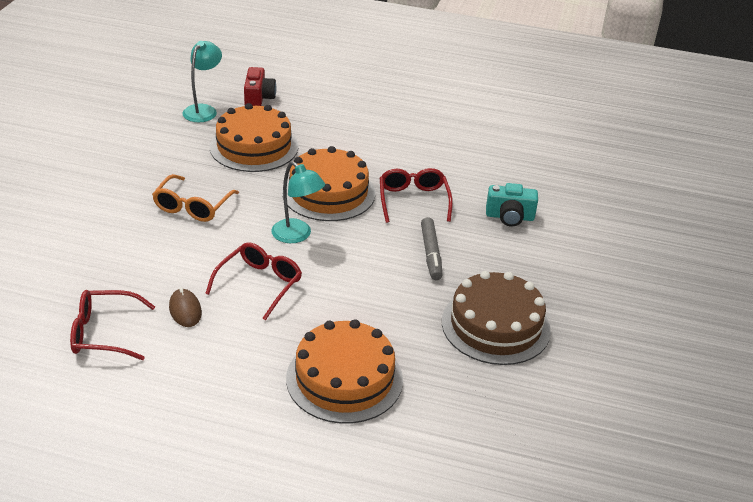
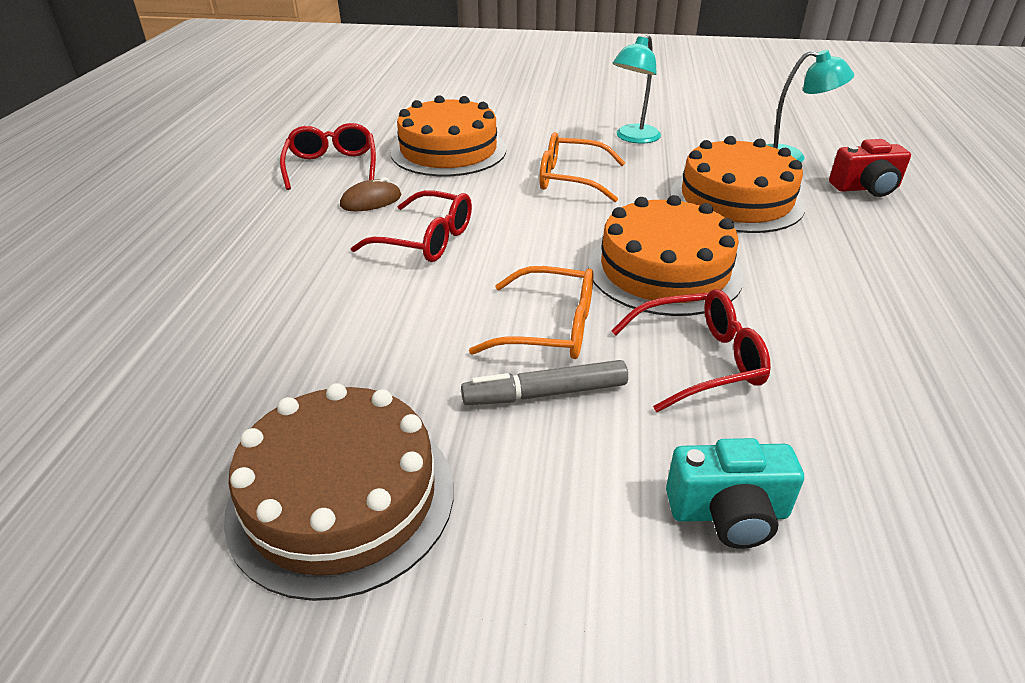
camera: 85 degrees right, 0 degrees up
turquoise lamp [271,161,325,243] -> turquoise lamp moved to [613,35,661,144]
orange cake [286,319,403,424] -> orange cake moved to [390,95,506,176]
turquoise camera [486,183,538,226] -> turquoise camera turned 90 degrees counterclockwise [666,438,804,549]
none -> orange glasses [469,266,593,359]

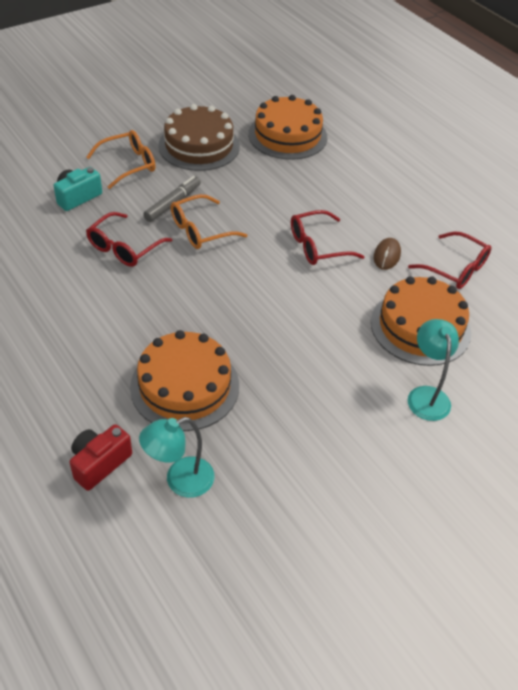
camera: 135 degrees right, 10 degrees up
orange glasses [539,132,625,202] -> orange glasses moved to [87,130,155,189]
orange cake [588,195,744,316] -> orange cake moved to [248,95,327,160]
turquoise lamp [613,35,661,144] -> turquoise lamp moved to [408,319,459,421]

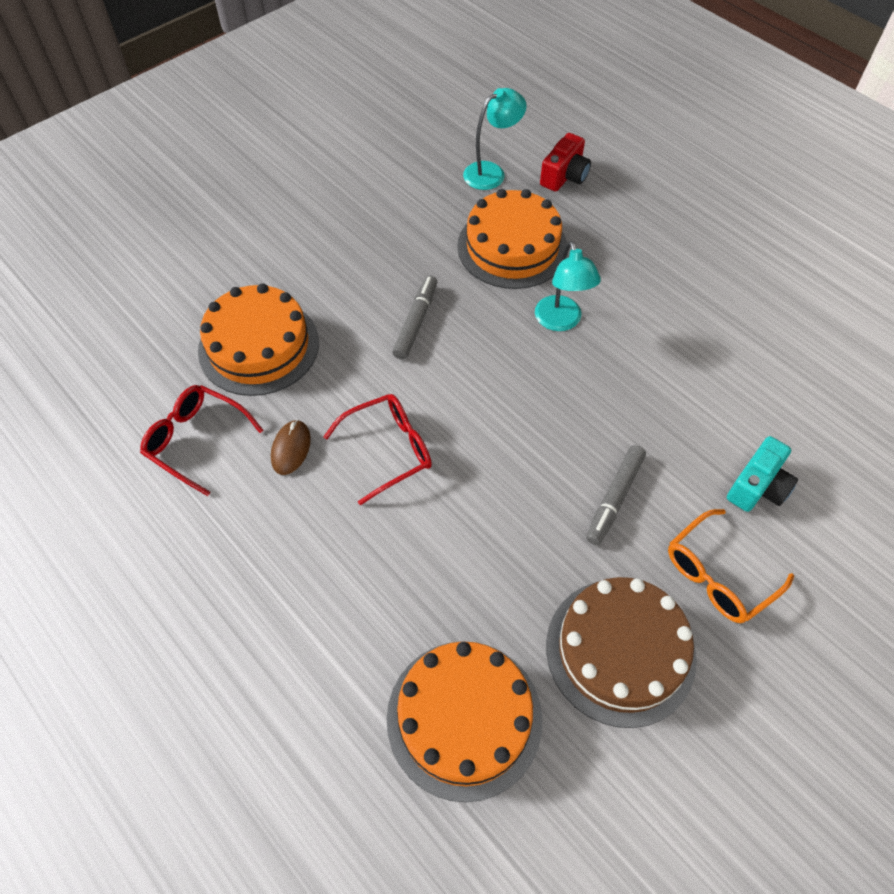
camera: 175 degrees right, 10 degrees up
red glasses [86,212,172,267] -> none
orange glasses [171,194,247,249] -> none
turquoise lamp [408,319,459,421] -> turquoise lamp moved to [535,241,601,331]
none -> grey marker [392,275,437,360]

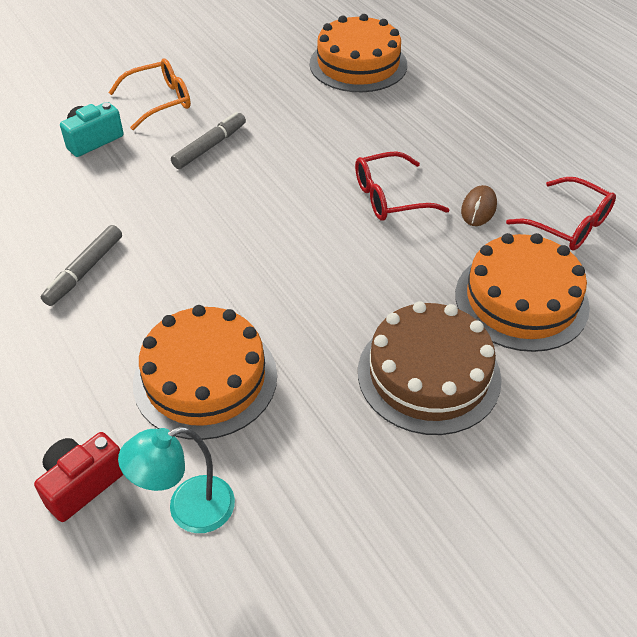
camera: 170 degrees left, 10 degrees down
grey marker [392,275,437,360] -> grey marker moved to [41,225,122,306]
turquoise lamp [535,241,601,331] -> none
brown cake [546,577,697,728] -> brown cake moved to [358,301,502,435]

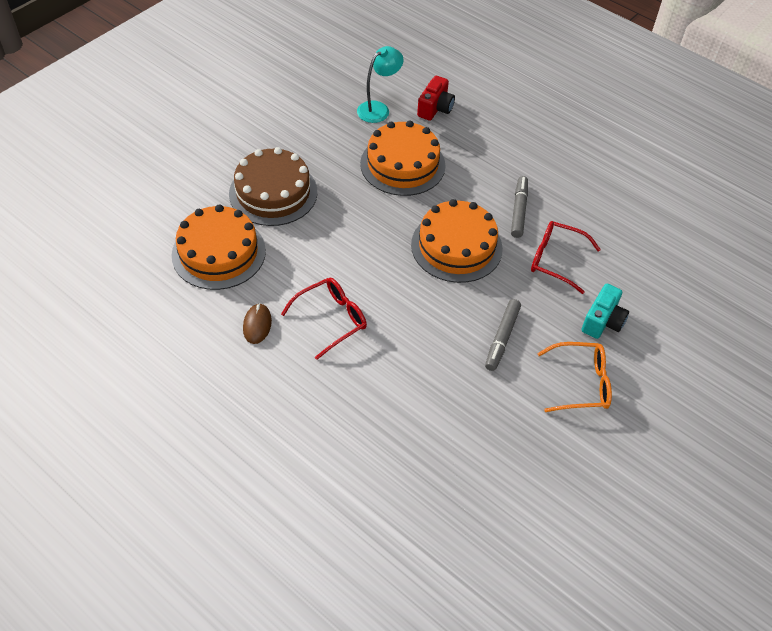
camera: 160 degrees right, 5 degrees up
orange glasses [108,58,191,130] -> orange glasses turned 135 degrees counterclockwise [537,342,612,412]
orange cake [309,14,407,92] -> orange cake moved to [411,199,503,283]
red glasses [506,177,616,251] -> red glasses moved to [531,221,601,294]

